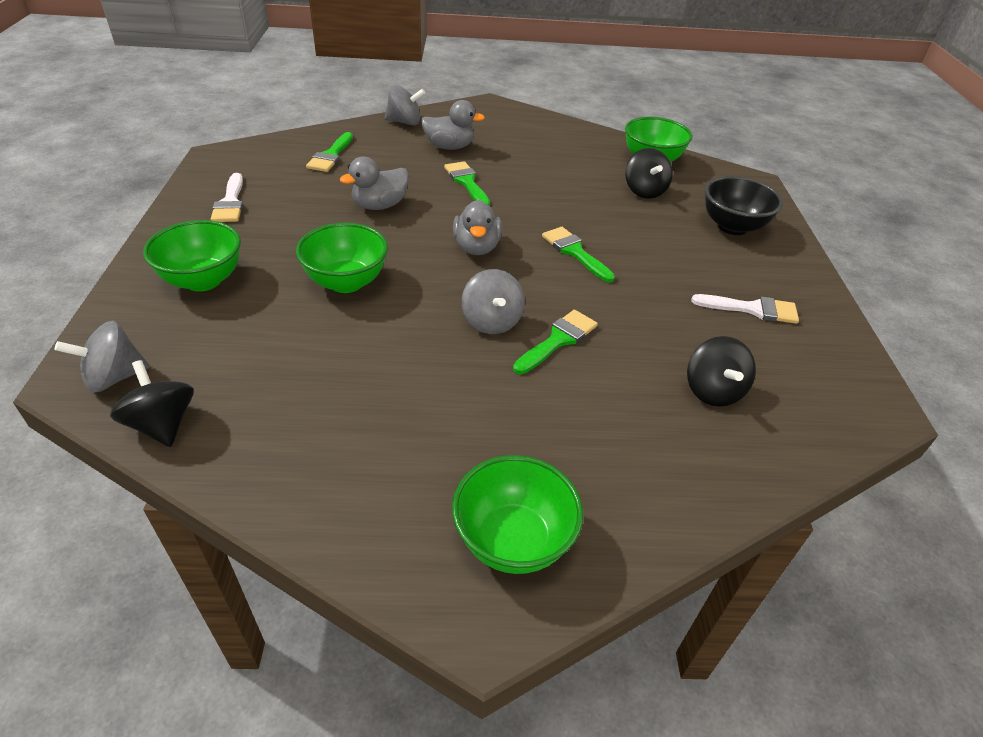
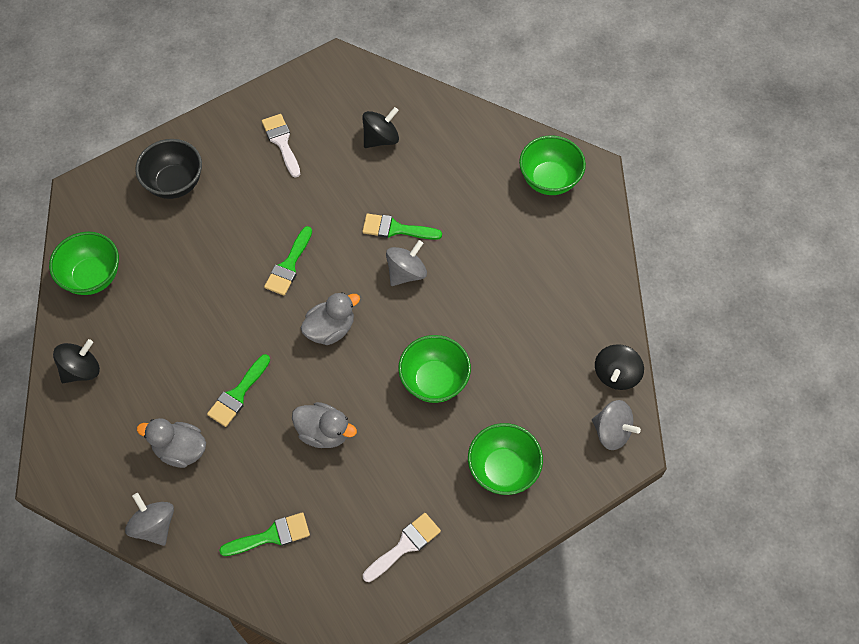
camera: 120 degrees left, 20 degrees up
grey duck [421,100,485,150] -> grey duck turned 45 degrees counterclockwise [137,418,206,468]
black spinning top [625,148,673,199] -> black spinning top moved to [53,339,100,383]

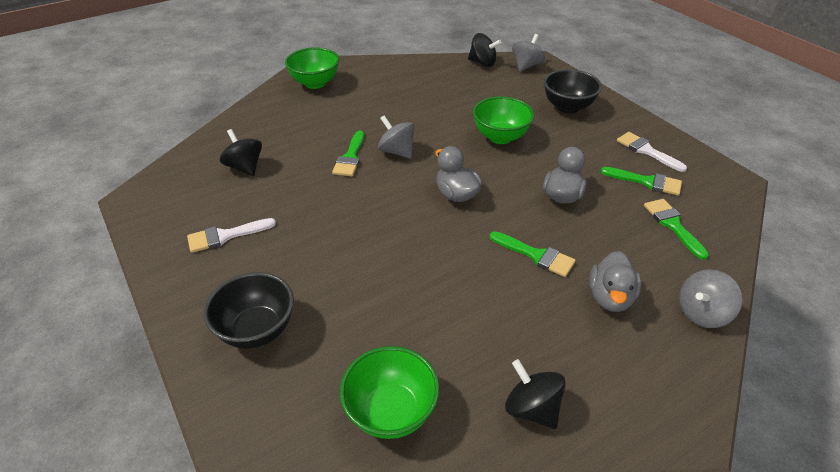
camera: 90 degrees left, 20 degrees down
green brush [264,226,312,296] -> green brush moved to [601,167,682,196]
green bowl [468,423,543,495] -> black bowl [544,69,602,113]

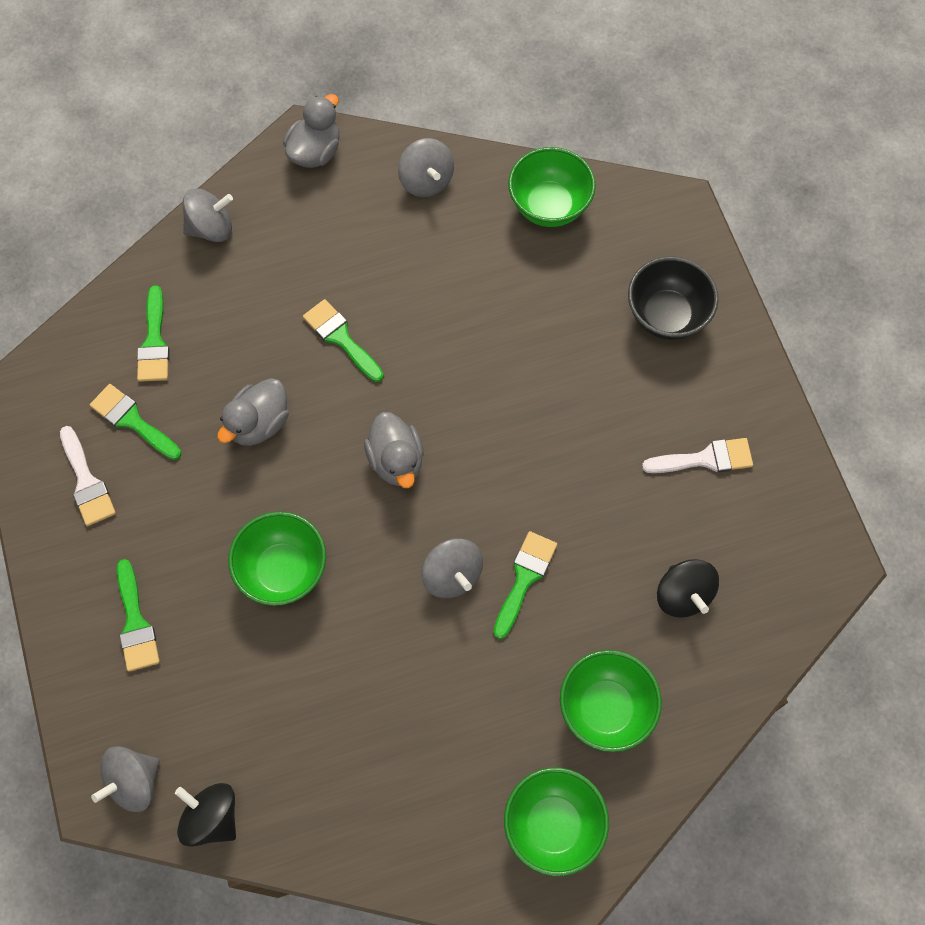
camera: 165 degrees left, 25 degrees up
black spinning top [505,359,566,429] -> grey spinning top [398,138,454,197]
black bowl [544,69,602,113] -> green brush [117,559,160,672]
grey duck [589,251,642,312] -> grey duck moved to [283,94,340,168]
none -> green bowl [560,650,662,752]

